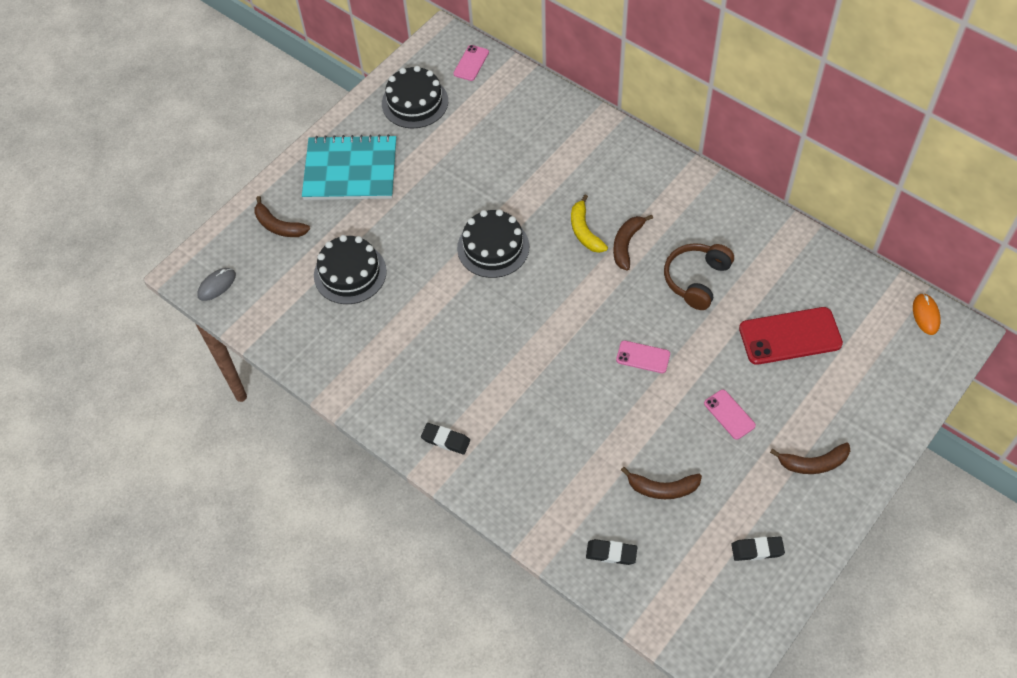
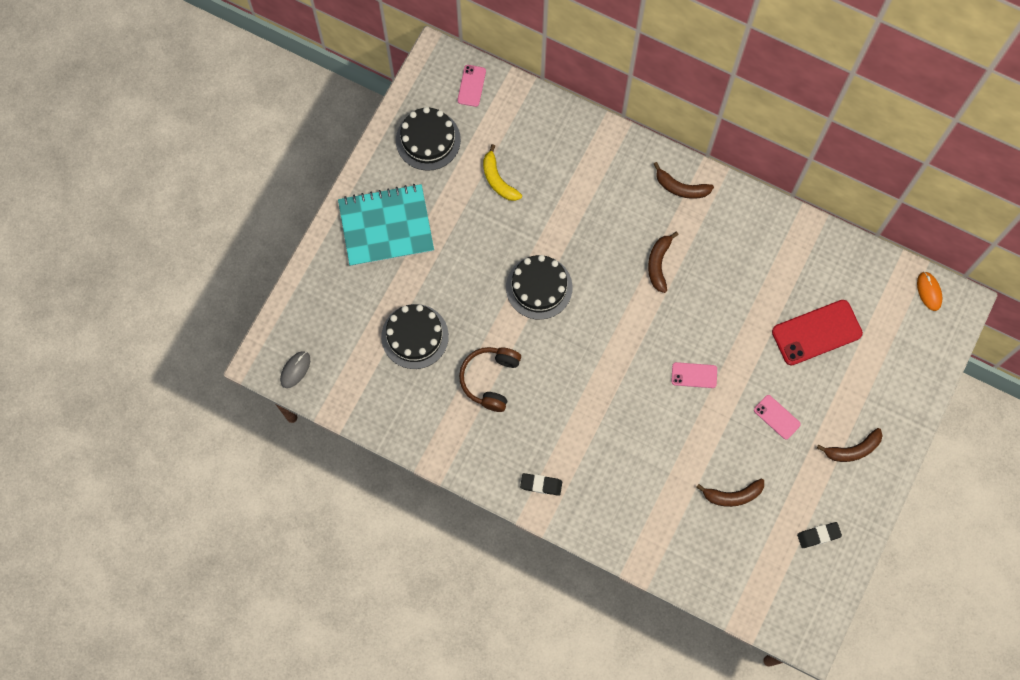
camera: 15 degrees left, 15 degrees up
brown banana [255,196,310,237] -> brown banana moved to [654,162,714,199]
yellow banana [571,195,608,253] -> yellow banana moved to [483,144,522,201]
black eraser [586,539,637,565] -> none
brown headphones [664,243,734,310] -> brown headphones moved to [459,347,521,412]

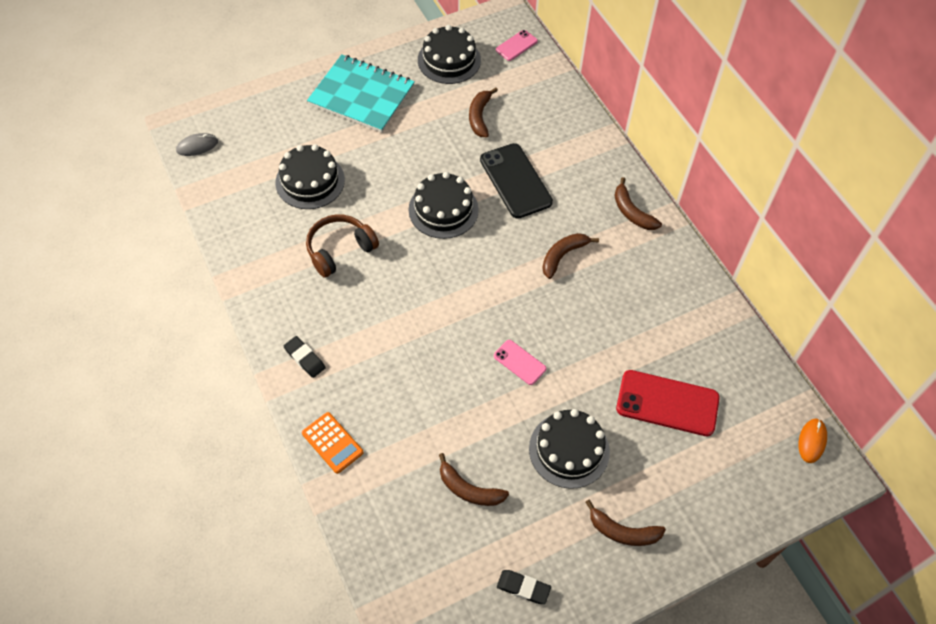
camera: 35 degrees right, 15 degrees down
yellow banana [483,144,522,201] -> brown banana [469,88,498,137]
pink phone [754,395,801,440] -> black cake [529,409,610,489]
none -> orange calculator [302,412,363,474]
none -> black phone [480,143,553,218]

